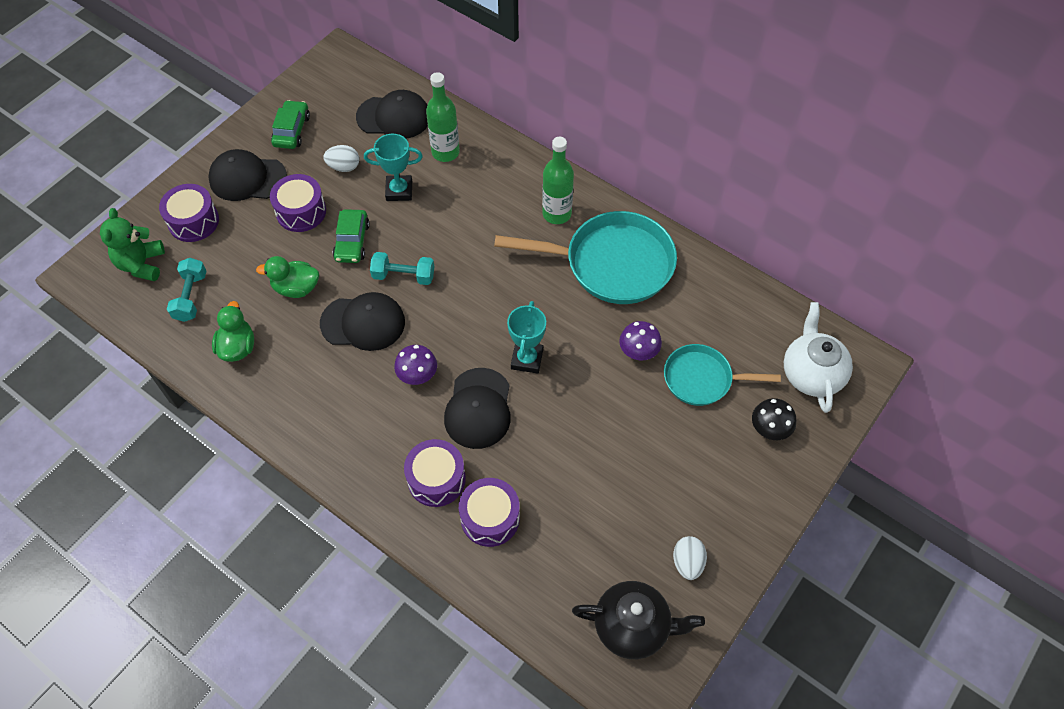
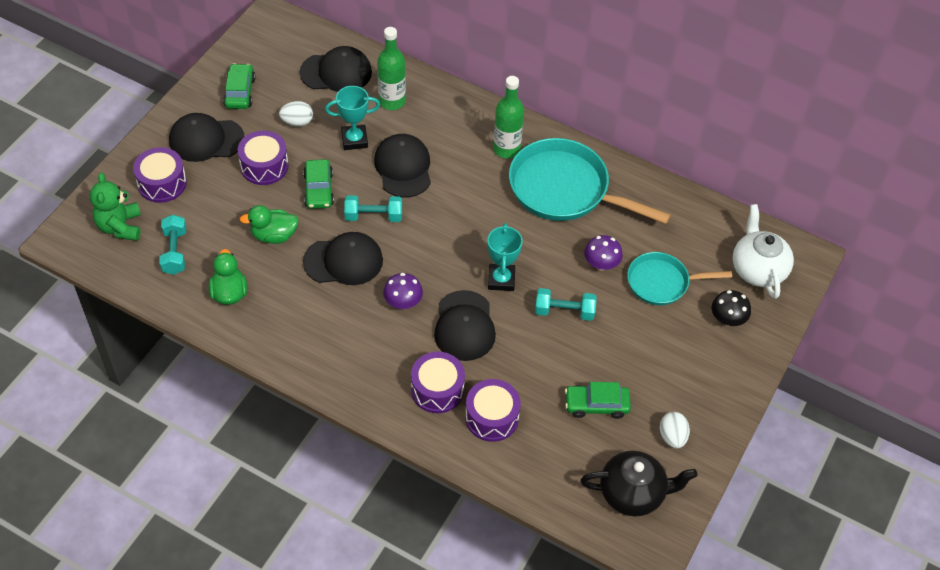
camera: 10 degrees left, 5 degrees down
turquoise pan [494,211,677,304] -> turquoise pan turned 150 degrees counterclockwise [509,138,671,224]
none -> black cap [374,134,431,198]
none -> turquoise dumbbell [535,288,596,321]
none -> green car [565,382,631,419]

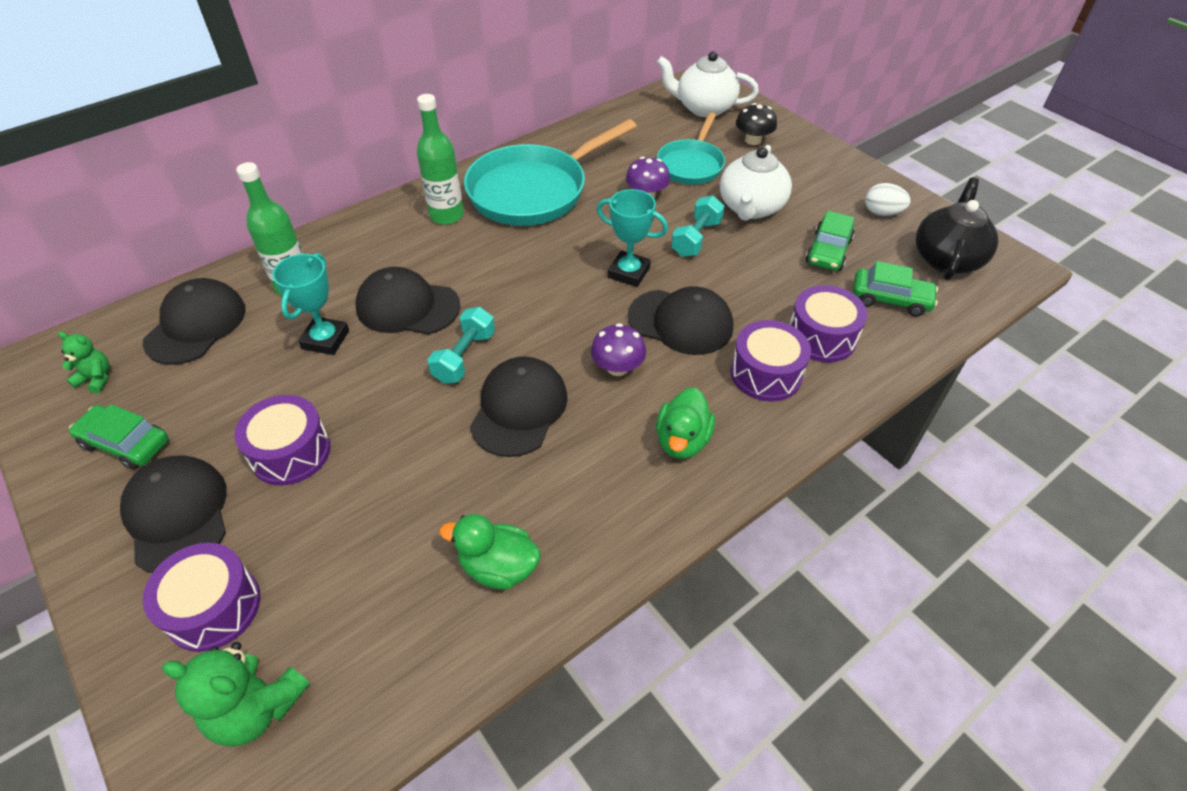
camera: 65 degrees left, 5 degrees down
turquoise dumbbell [159,215,186,275] -> none
black cap [169,113,244,162] -> black cap turned 135 degrees clockwise [120,455,227,573]
green duck [240,205,299,244] -> green duck moved to [656,387,715,459]
white egg [279,101,313,127] -> none
green car [303,159,334,209] -> green car moved to [853,261,938,317]
none -> green teddy bear [58,332,110,393]
none -> white teapot [720,145,792,221]

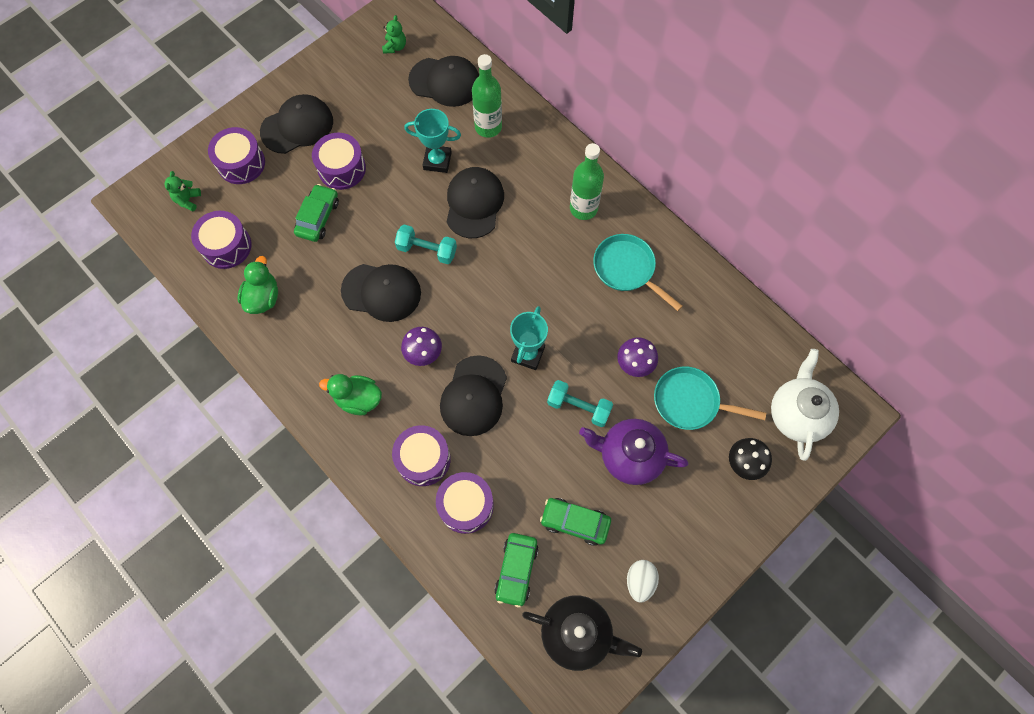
camera: 85 degrees right, 20 degrees up
green car [69,404,169,470] -> green car moved to [294,184,339,242]
green teddy bear [162,642,310,747] -> green teddy bear [164,171,201,211], size x0.58
turquoise pan [464,119,637,226] -> turquoise pan [593,234,683,311], size x0.59
white teapot [720,145,792,221] -> purple teapot [579,419,689,485]
none -> purple drum [191,211,252,269]

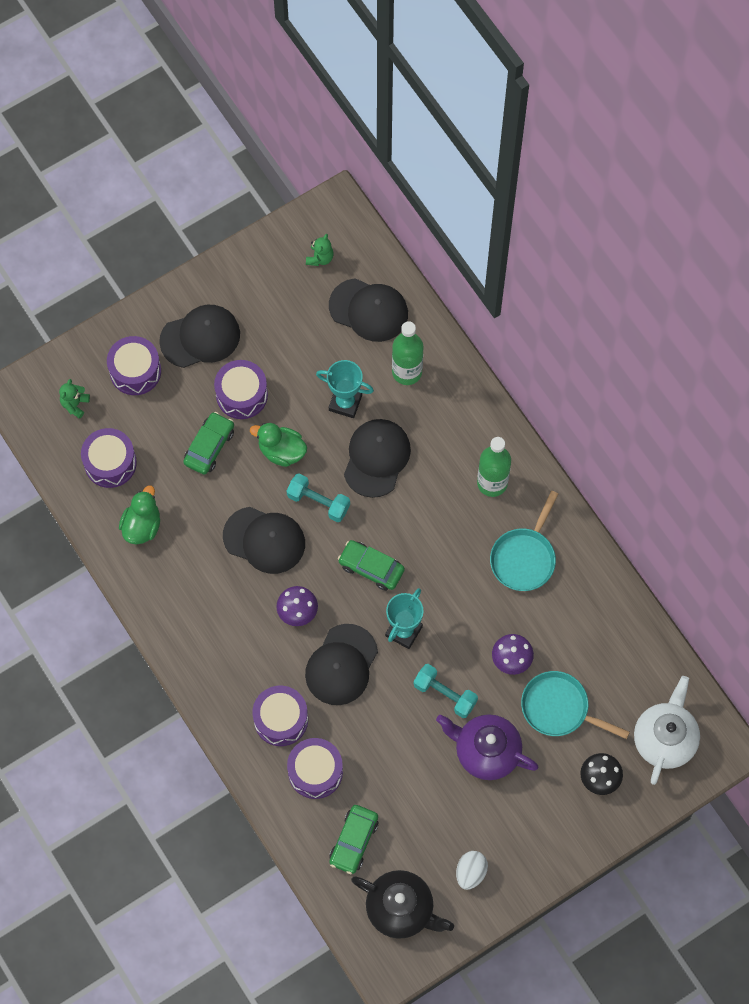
camera: 10 degrees right, 0 degrees up
green duck [319,374,382,415] -> green duck moved to [250,423,307,467]
green car [540,498,611,546] -> green car moved to [338,540,405,591]
turquoise pan [593,234,683,311] -> turquoise pan turned 120 degrees counterclockwise [490,491,558,591]

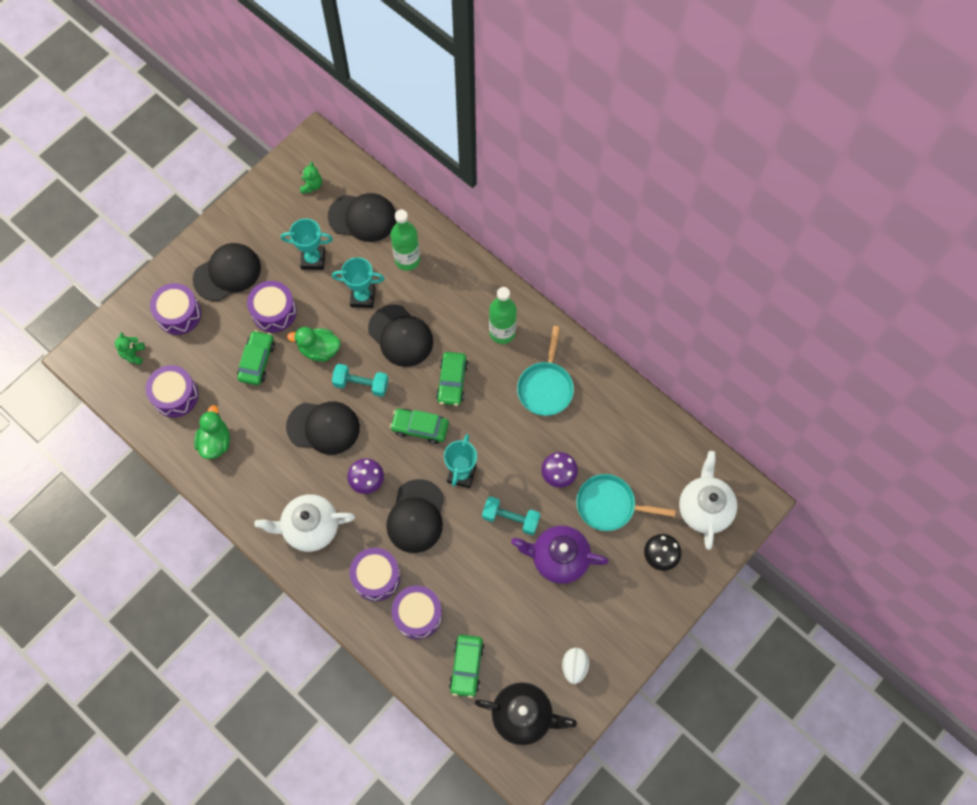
camera: 15 degrees left, 0 degrees up
black cap [344,419,411,498] -> black cap turned 135 degrees clockwise [368,304,433,367]
none -> white teapot [254,494,355,552]
none -> turquoise trophy [281,219,333,270]
none -> green car [436,352,468,406]

